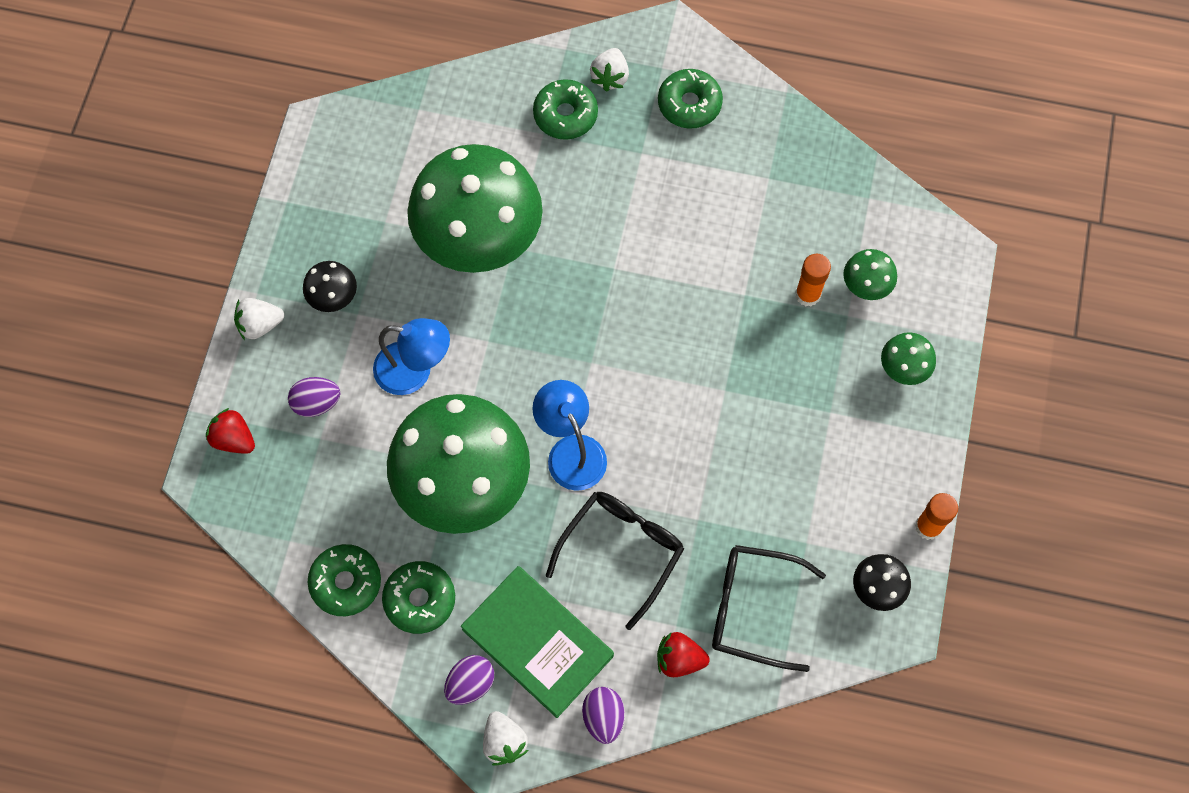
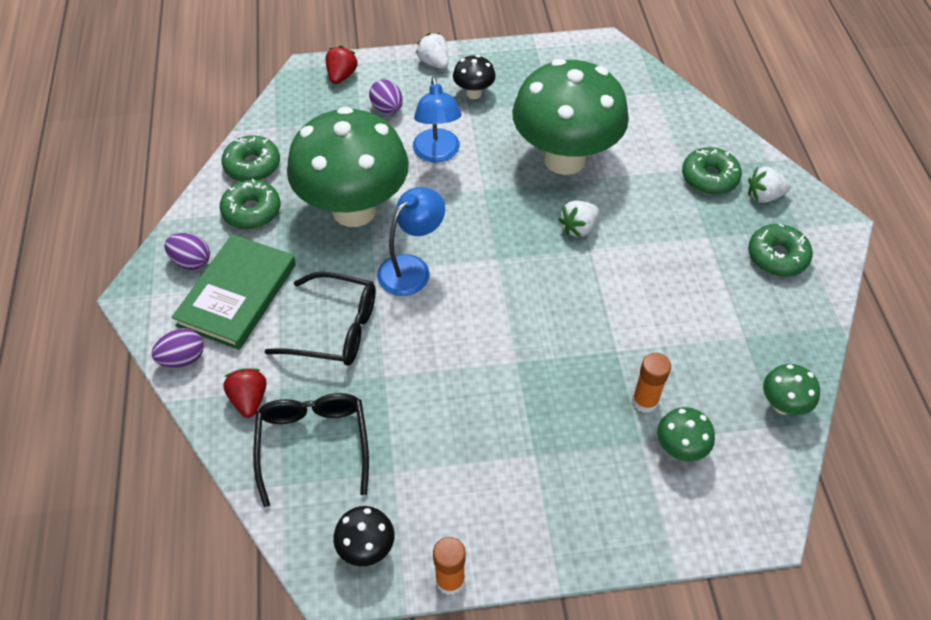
camera: 70 degrees right, 15 degrees down
white strawberry [483,711,528,766] -> white strawberry moved to [558,200,599,237]
green mushroom [881,332,936,385] -> green mushroom moved to [763,364,820,415]

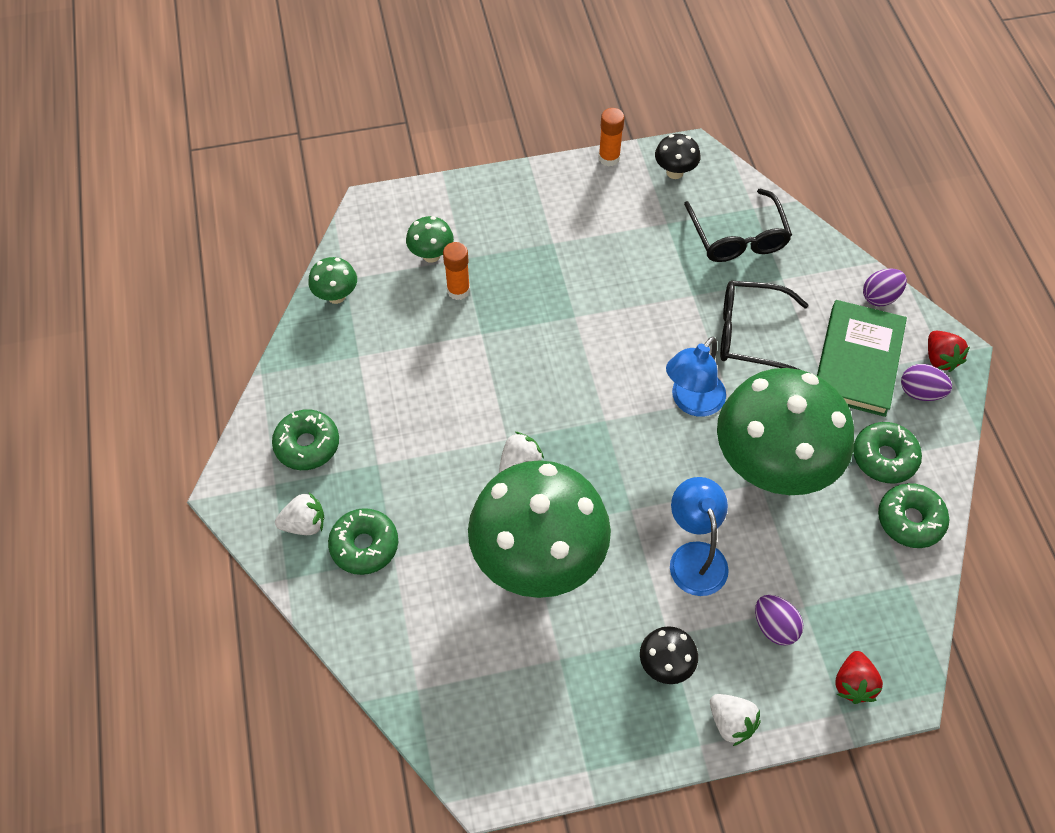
camera: 175 degrees right, 5 degrees up
red strawberry [223,368,266,418] -> red strawberry moved to [928,331,970,372]

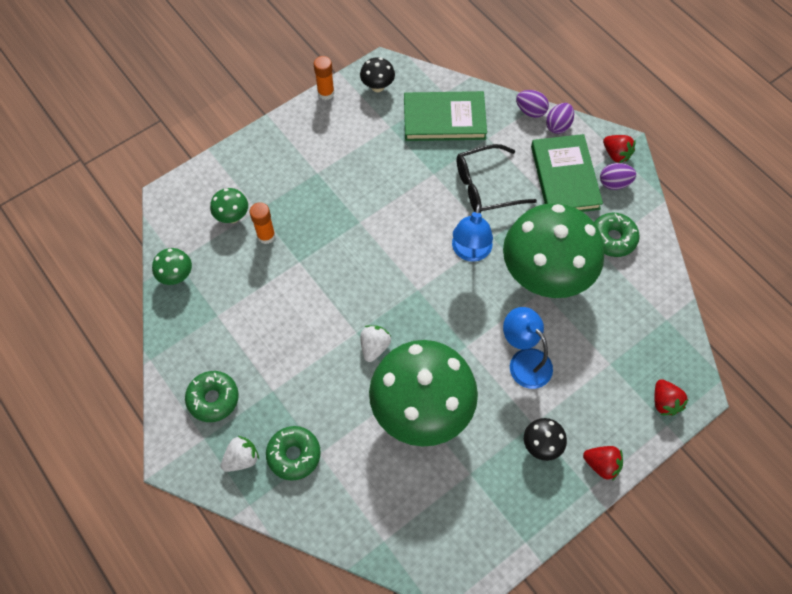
camera: 25 degrees left, 5 degrees up
black glasses [684,188,792,262] -> green book [404,91,487,141]
white strawberry [710,694,761,746] -> red strawberry [583,446,623,481]
purple egg [755,595,803,645] -> purple egg moved to [516,90,549,118]
green donut [878,483,949,548] -> none

